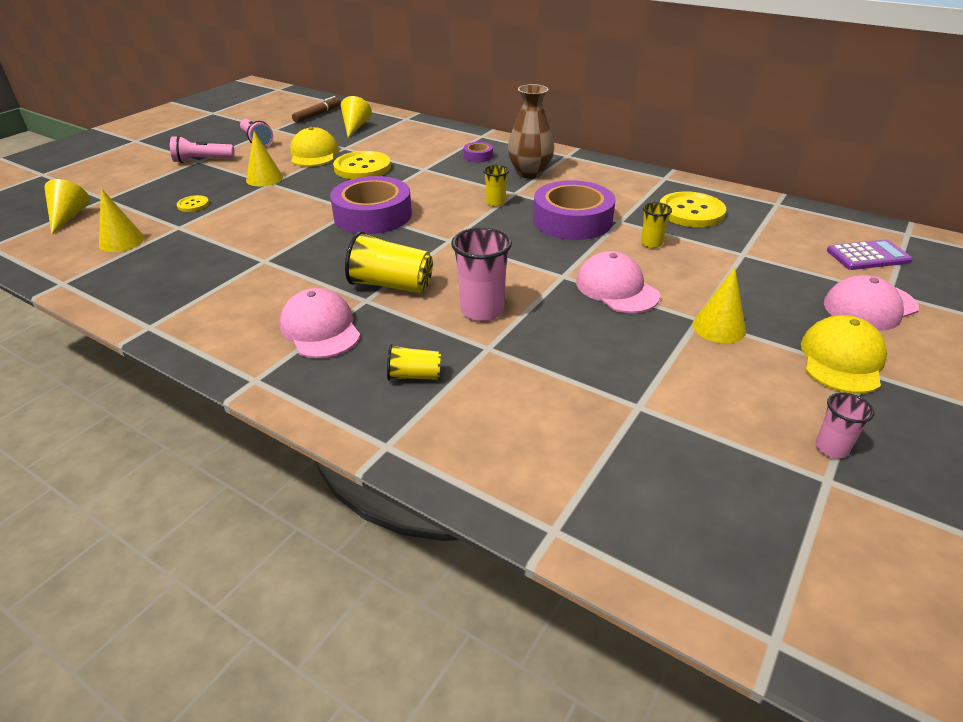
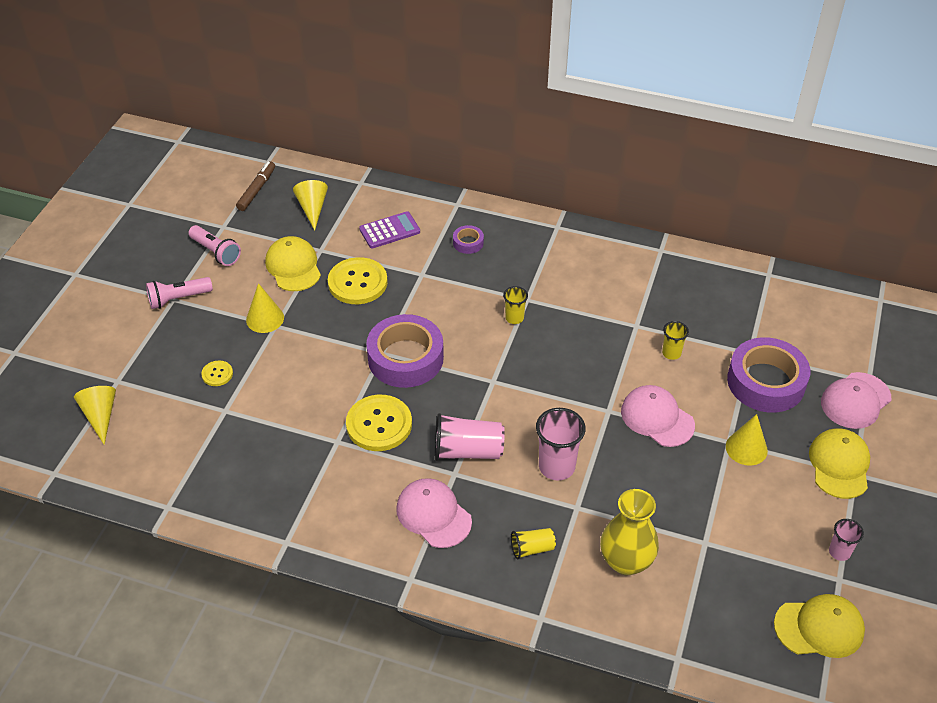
camera: 15 degrees left, 10 degrees up
yellow cone [99,188,145,252] -> none
yellow cup [345,231,433,293] -> pink cup [435,413,505,461]
brown vase [508,84,554,178] -> none
purple tape [533,180,616,240] -> purple tape moved to [727,337,810,413]
yellow button [660,191,726,227] -> yellow button moved to [346,395,412,451]
purple calculator [827,239,912,270] -> purple calculator moved to [359,211,420,248]
none -> yellow vase [600,489,659,575]
none -> yellow cap [774,594,865,658]

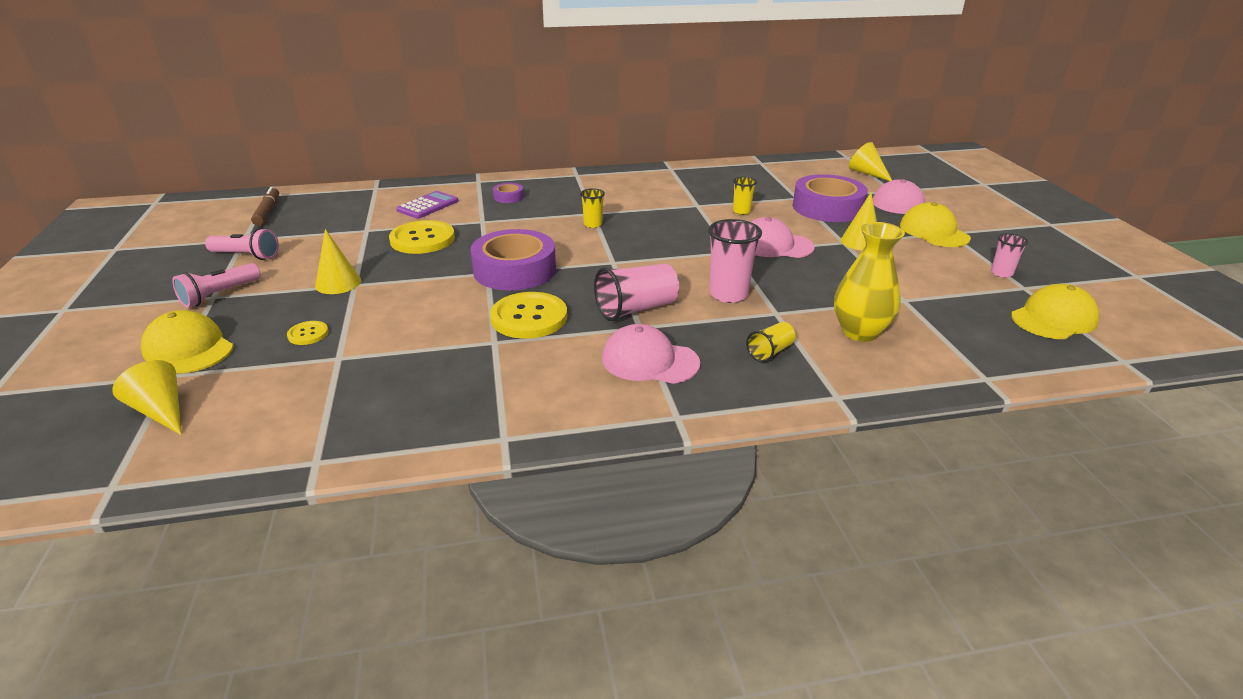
camera: 30 degrees left, 15 degrees down
yellow cap [265,236,321,291] -> yellow cap moved to [141,310,233,374]
yellow cone [293,180,328,230] -> yellow cone moved to [849,142,892,181]

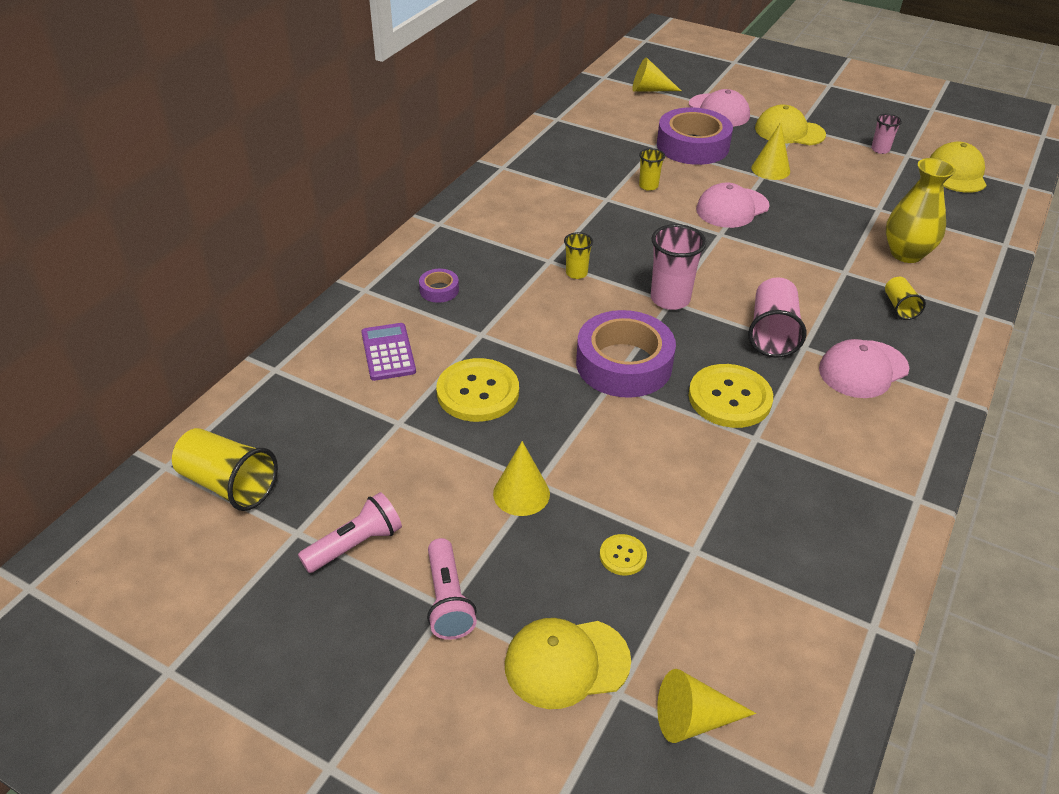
camera: 50 degrees left, 10 degrees up
brown marker [251,187,279,226] -> yellow cup [172,428,278,511]
pink cup [708,219,762,303] -> pink cup moved to [651,224,706,310]

